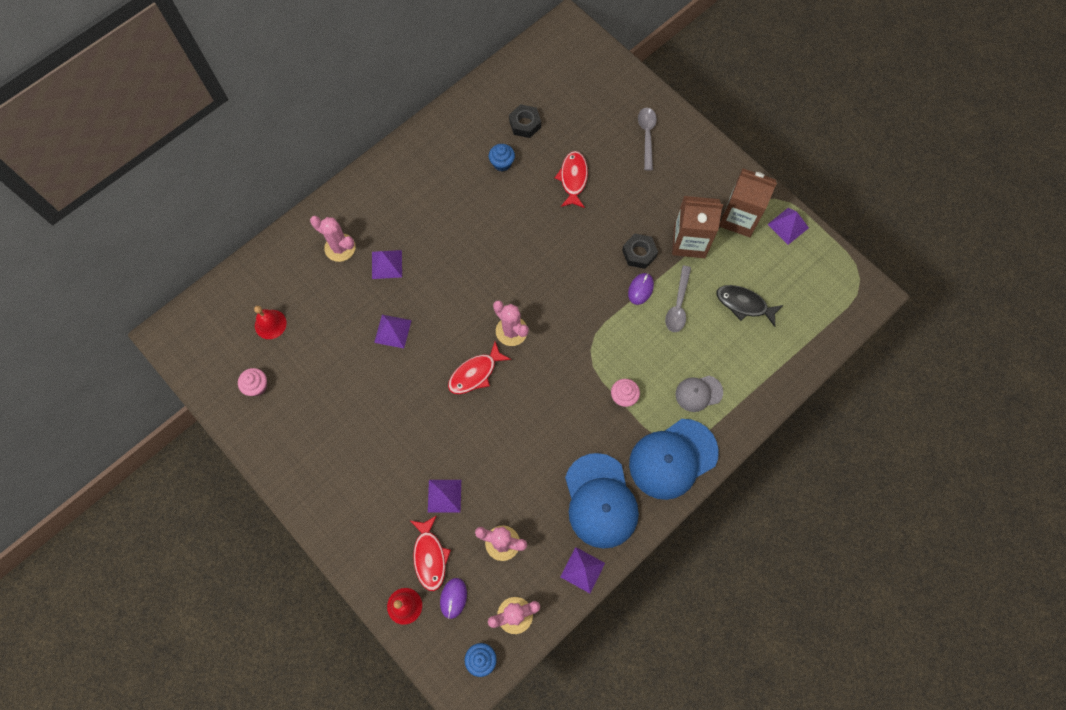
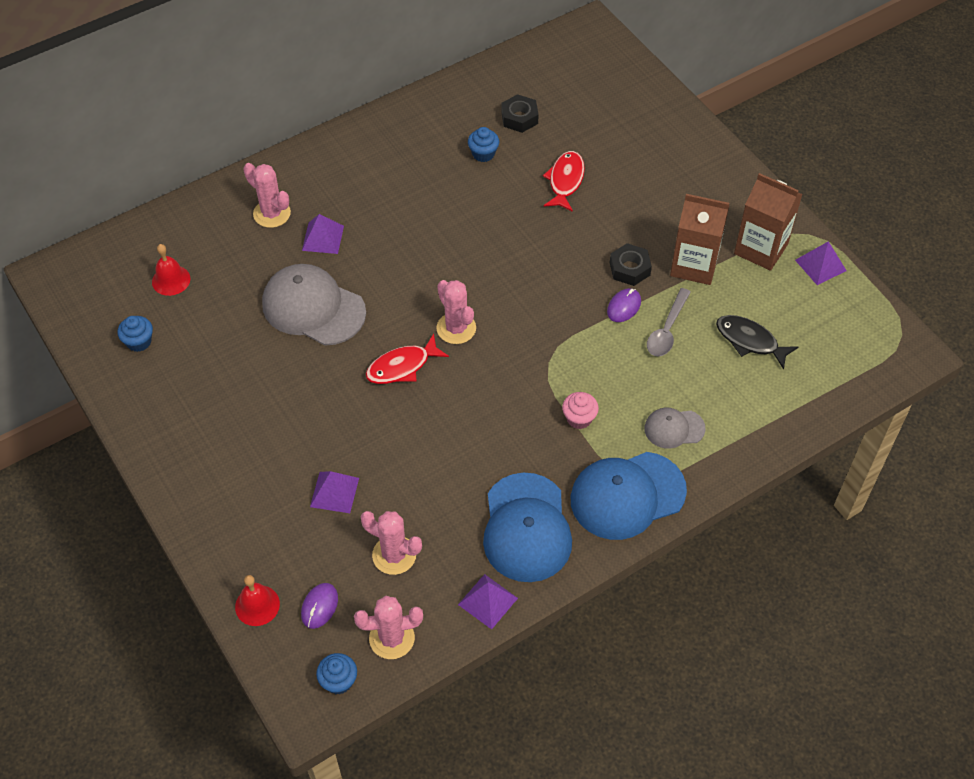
camera: 10 degrees right, 15 degrees down
pink cupcake [238,368,267,396] -> blue cupcake [117,316,153,352]
purple pyramid [374,315,412,348] -> grey cap [262,264,366,346]
red fish [411,515,451,591] -> none
grey spoon [638,108,657,171] -> none

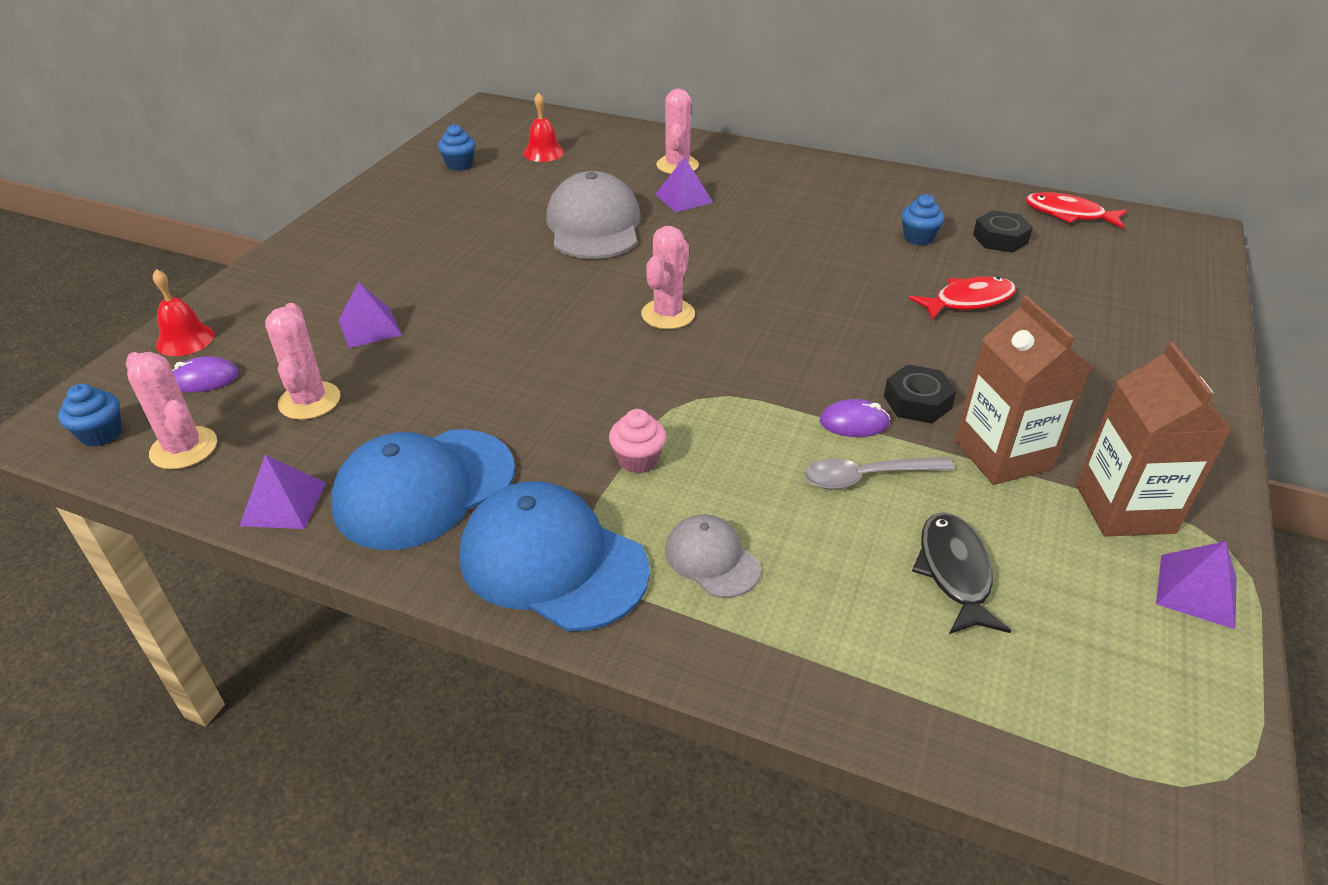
camera: 55 degrees right, 15 degrees down
red fish [366,334,449,384] -> red fish moved to [1025,192,1128,229]

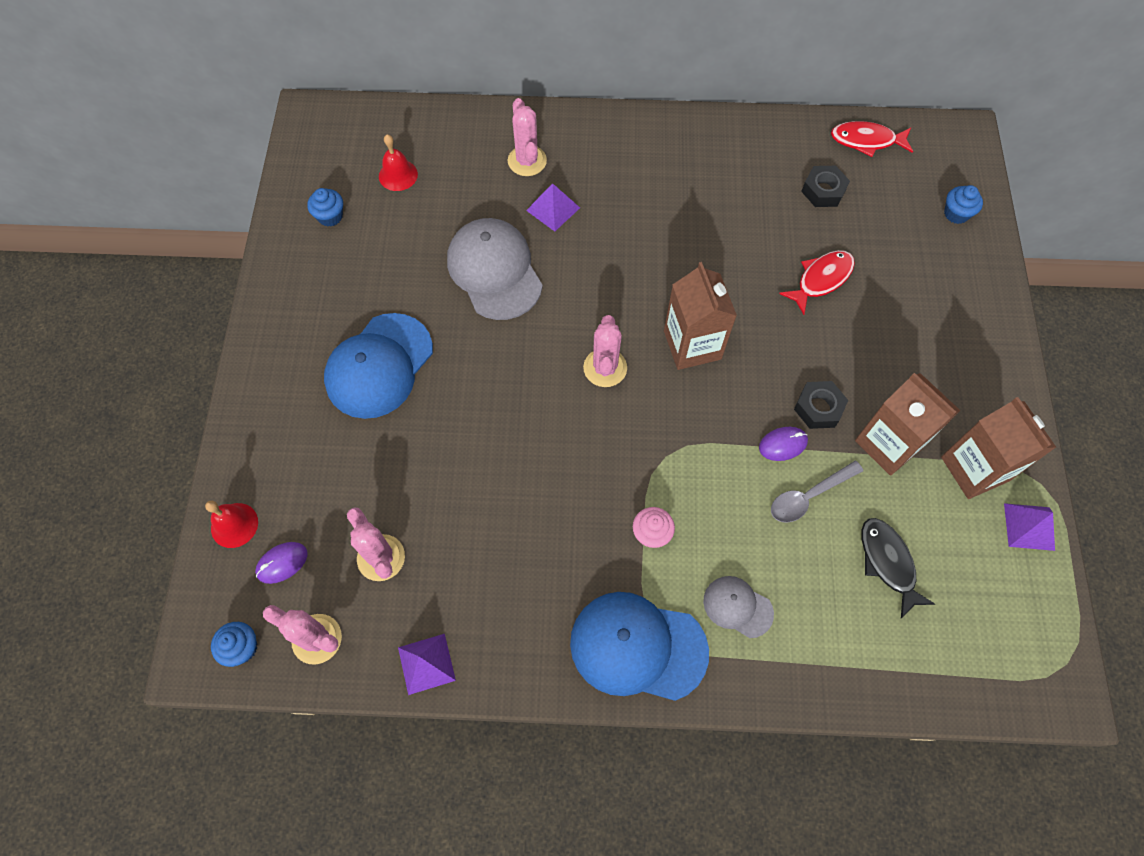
camera: 20 degrees left, 25 degrees up
blue cap [331,429,515,550] -> blue cap moved to [324,313,433,419]
purple pyramid [339,282,402,348] -> none
blue cupcake [901,194,944,245] -> blue cupcake moved to [944,185,983,224]
none -> brown carton [664,262,737,370]

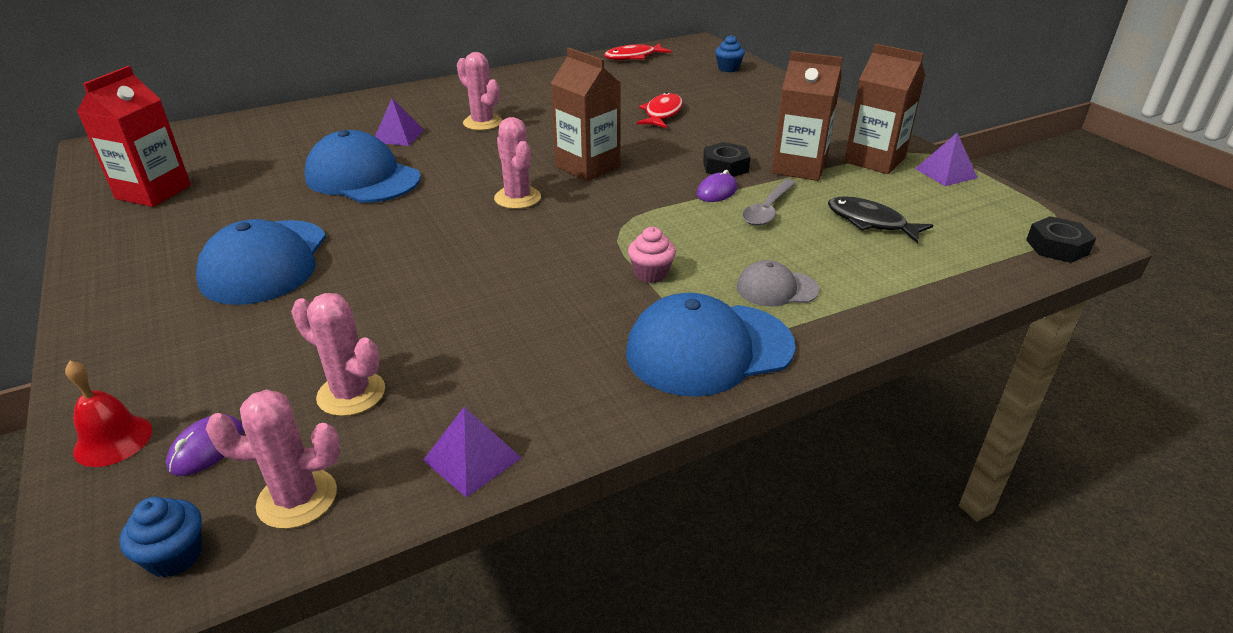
camera: 30 degrees left, 30 degrees down
blue cupcake [307,188,343,227] -> red carton [77,66,191,207]
red bell [379,134,418,191] -> none
grey cap [447,218,543,320] -> blue cap [305,130,421,203]
pink cactus [508,98,547,176] -> pink cactus moved to [457,52,502,130]
black nut [801,166,850,207] -> black nut moved to [1026,216,1096,263]

